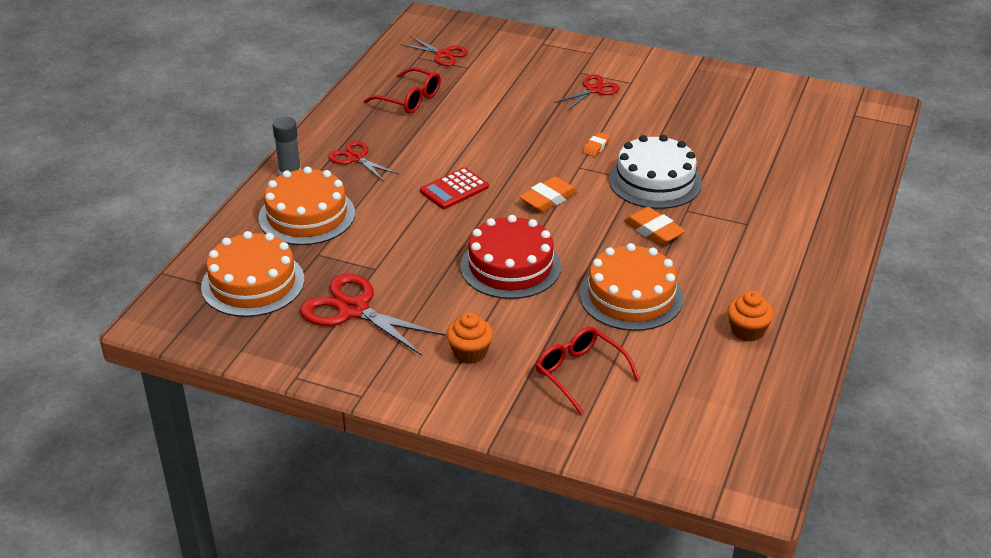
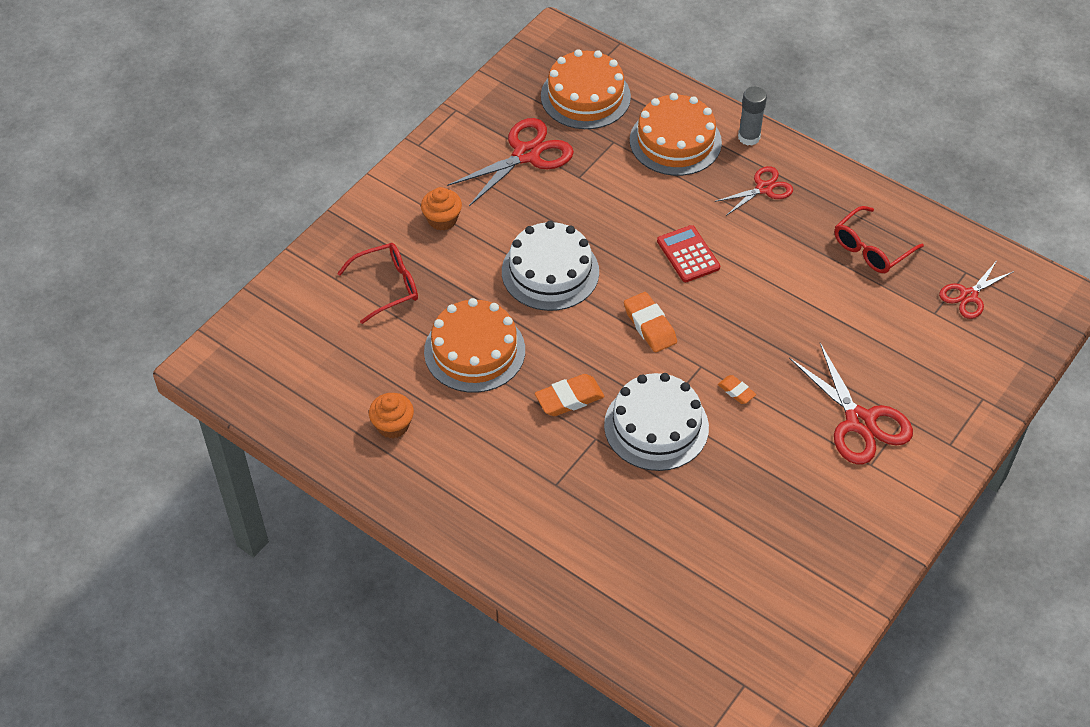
camera: 105 degrees right, 15 degrees up
red cake [460,215,561,299] -> white cake [502,221,599,311]
red scissors [554,75,620,111] -> red scissors [789,343,913,464], size x1.66

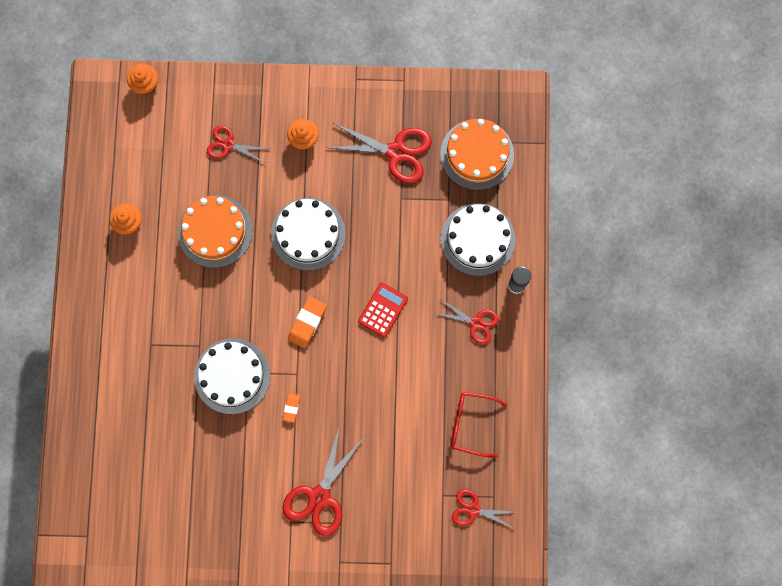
camera: 55 degrees right, 25 degrees up
red glasses [337,243,418,324] -> red scissors [207,126,269,163]
orange eraser [535,374,604,416] -> none
orange cake [630,93,722,176] -> white cake [441,203,515,276]
none -> orange cupcake [127,64,158,95]

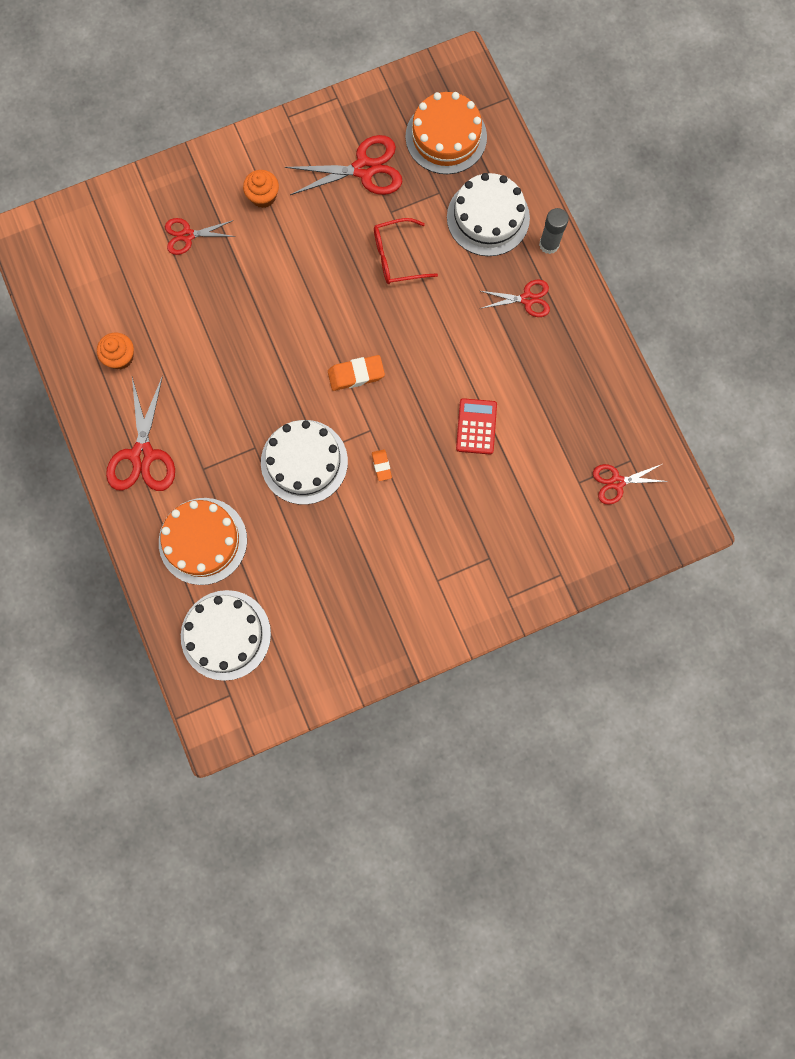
camera: 25 degrees left, 0 degrees up
orange cupcake [127,64,158,95] -> none
orange cake [178,195,252,268] -> orange cake moved to [159,498,247,585]
white cake [271,198,346,271] -> white cake moved to [181,590,271,681]
red scissors [282,425,363,536] -> red scissors moved to [106,376,175,491]
orange eraser [288,297,327,348] -> orange eraser turned 75 degrees clockwise [328,355,385,391]
red calculator [358,282,408,338] -> red calculator moved to [456,398,497,455]
red glasses [451,392,507,457] -> red glasses moved to [374,218,438,284]

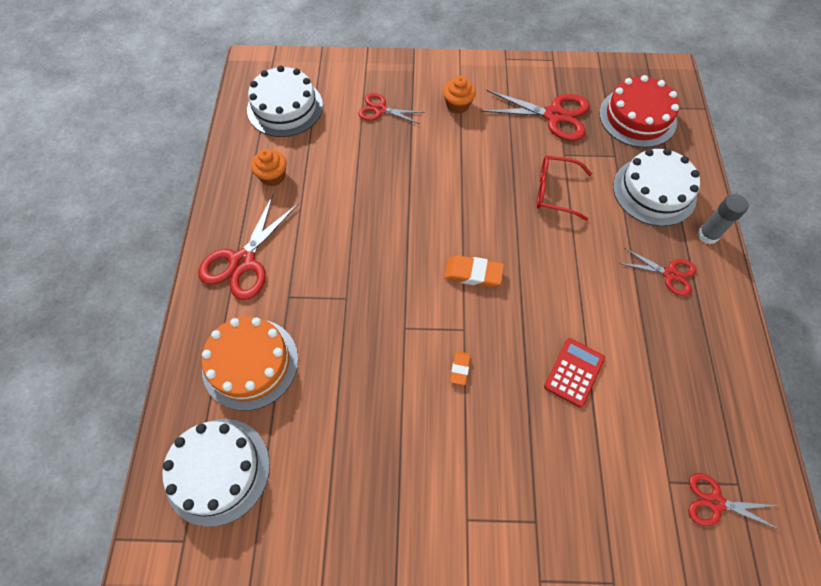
camera: 25 degrees right, 15 degrees down
white cake [261,420,348,505] -> white cake moved to [247,65,323,137]
orange cake [405,92,487,174] -> red cake [599,75,679,148]

